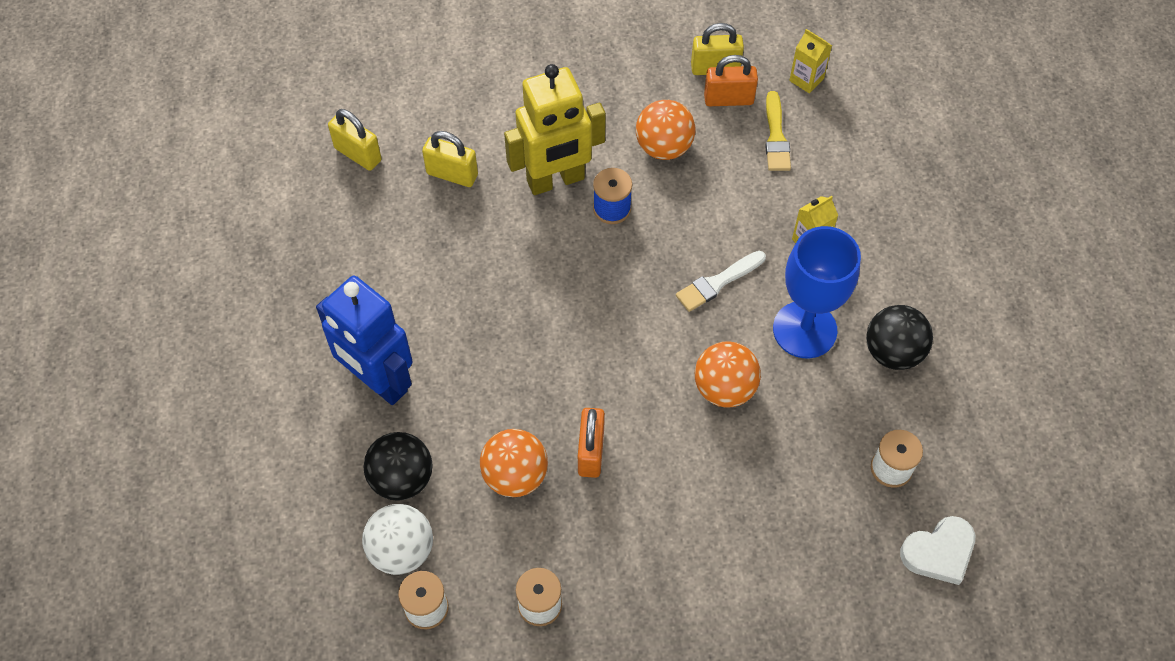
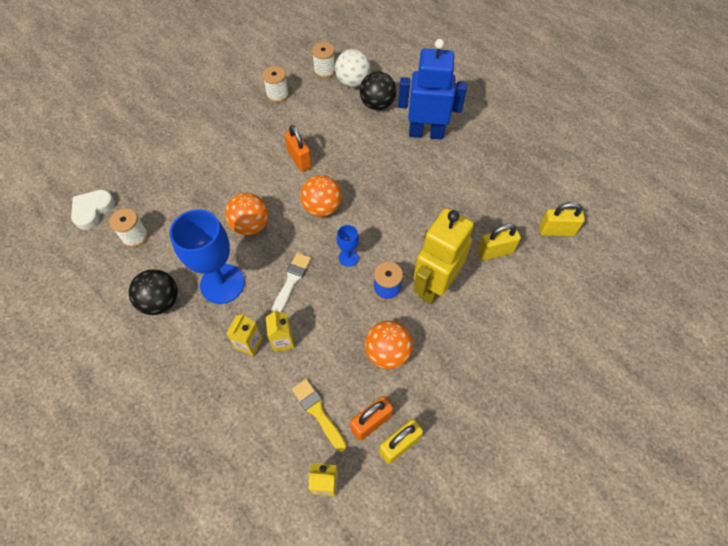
camera: 145 degrees right, 0 degrees up
orange ball [480,429,548,497] -> orange ball moved to [300,175,342,217]
none -> yellow carton [266,310,294,352]
none -> blue goblet [337,225,359,267]

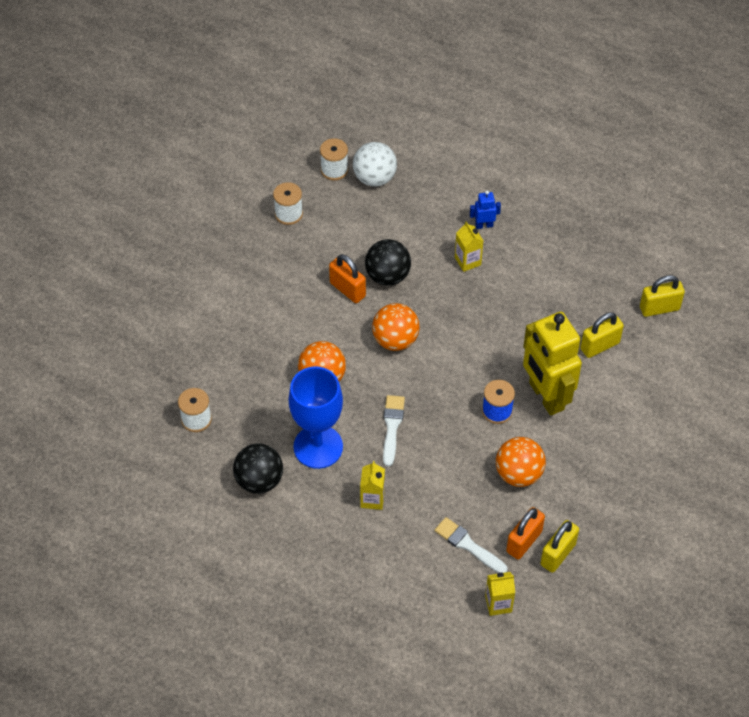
camera: 15 degrees left, 5 degrees down
white heart [71,190,115,230] -> none
yellow carton [266,310,294,352] -> yellow carton moved to [455,222,483,272]
yellow brush [292,379,346,452] -> white brush [434,517,507,573]
blue goblet [337,225,359,267] -> none
black ball [360,71,396,110] -> black ball moved to [365,239,411,286]
blue robot [398,39,467,140] -> blue robot [470,190,501,229], size x0.41
yellow robot [413,208,474,304] -> yellow robot turned 45 degrees counterclockwise [523,312,582,416]

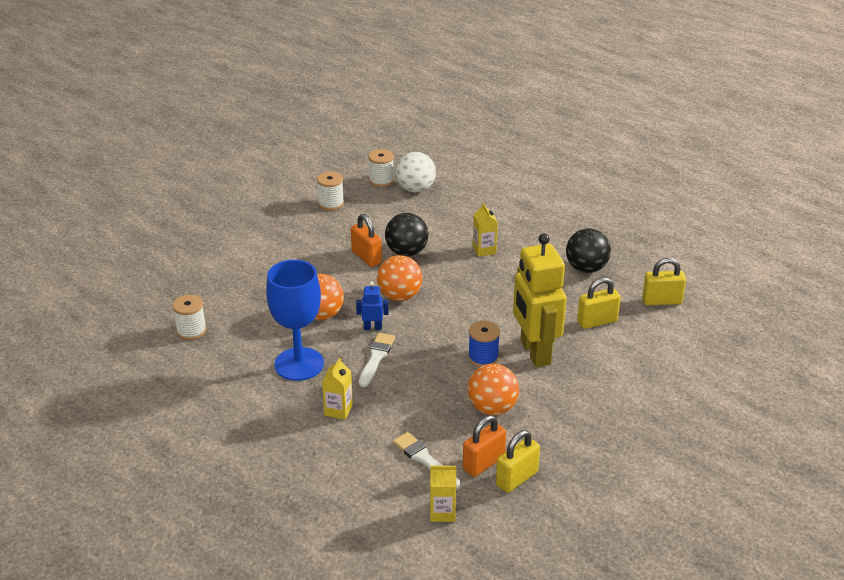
camera: 10 degrees right, 20 degrees down
black ball [233,443,283,494] -> black ball moved to [566,228,611,273]
blue robot [470,190,501,229] -> blue robot moved to [356,282,389,330]

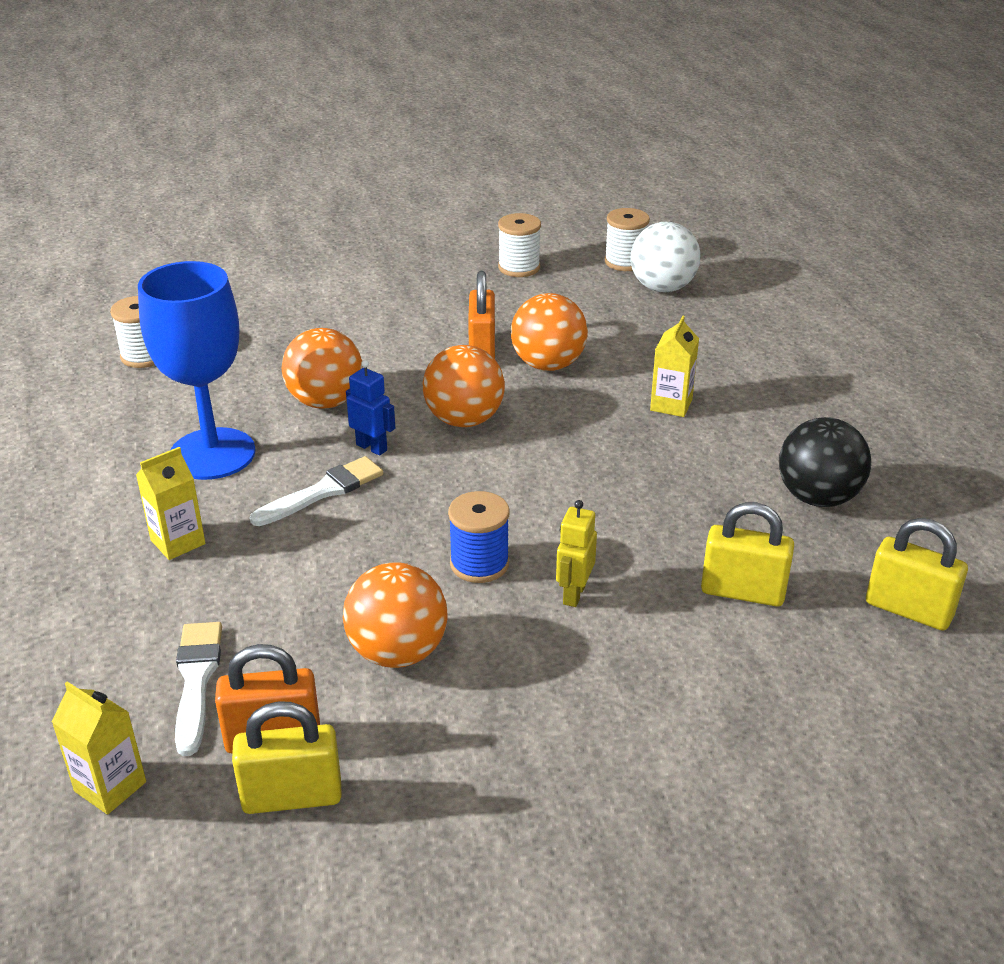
camera: 35 degrees right, 0 degrees up
black ball [385,213,428,256] -> orange ball [511,293,588,371]
yellow robot [513,233,566,367] -> yellow robot [556,500,597,607], size x0.41

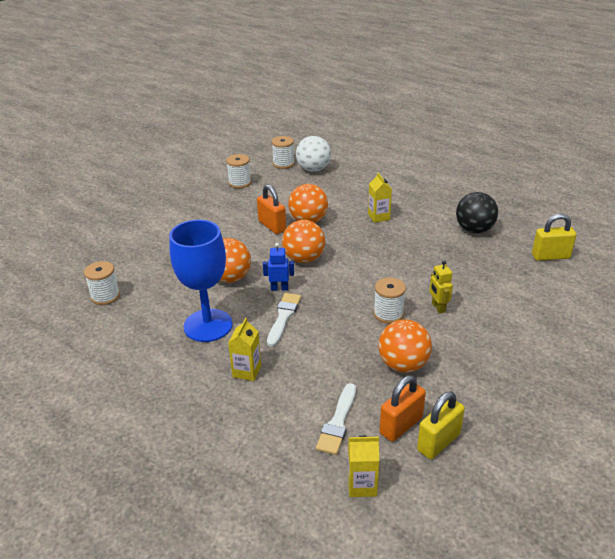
camera: 35 degrees left, 0 degrees up
white brush [175,622,222,756] -> white brush turned 120 degrees counterclockwise [316,383,356,455]
blue spool [448,491,510,583] -> white spool [374,277,406,324]
yellow padlock [701,502,794,607] -> none

